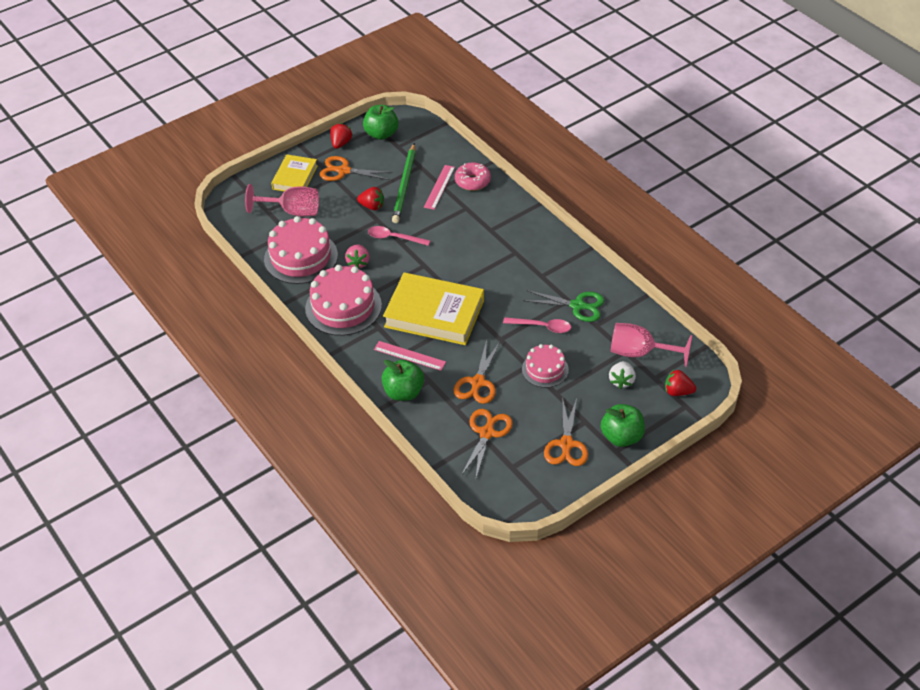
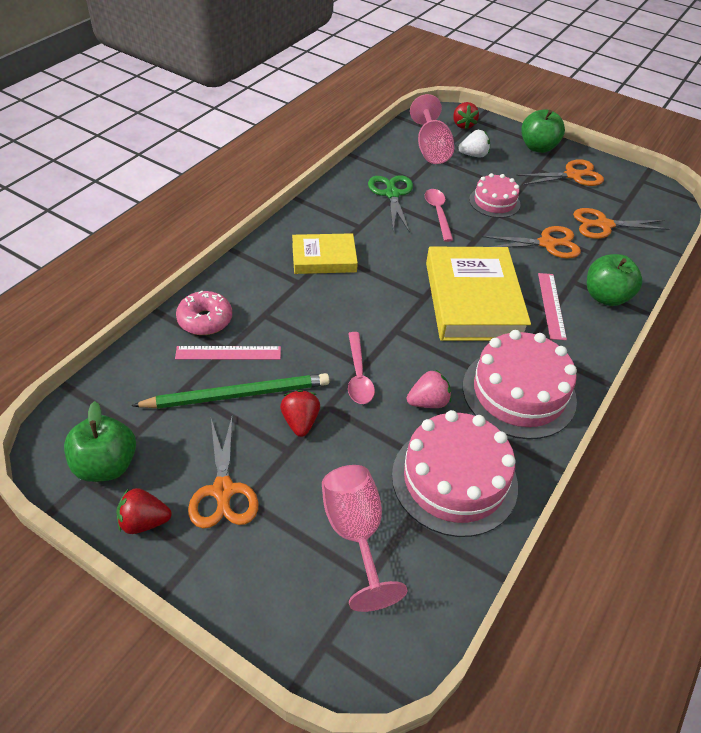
camera: 115 degrees left, 0 degrees up
yellow book [271,154,318,192] -> yellow book moved to [292,233,358,274]

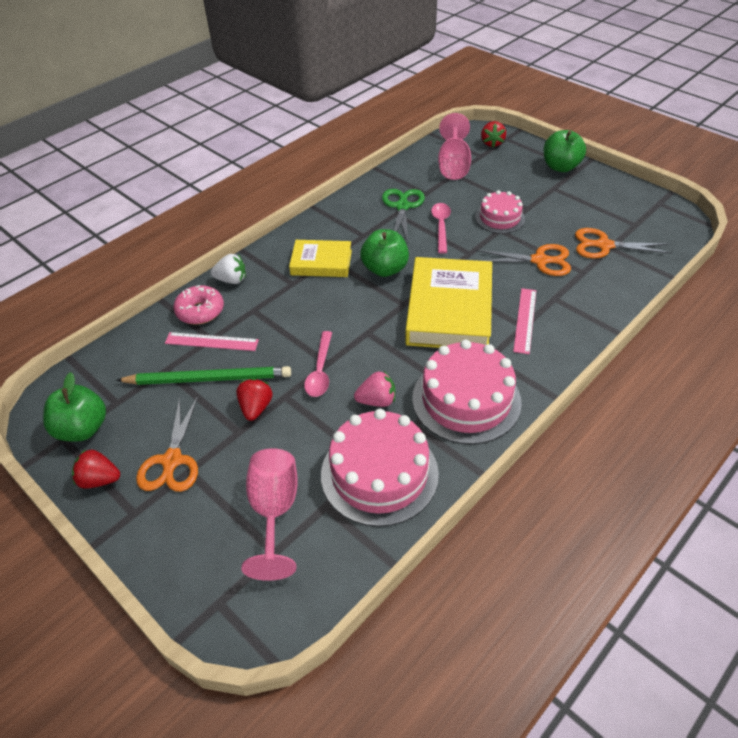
camera: 15 degrees right, 0 degrees up
white strawberry [458,130,490,157] -> white strawberry moved to [210,254,246,284]
orange scissors [516,159,604,186] -> none
green apple [587,254,642,306] -> green apple moved to [360,229,409,277]

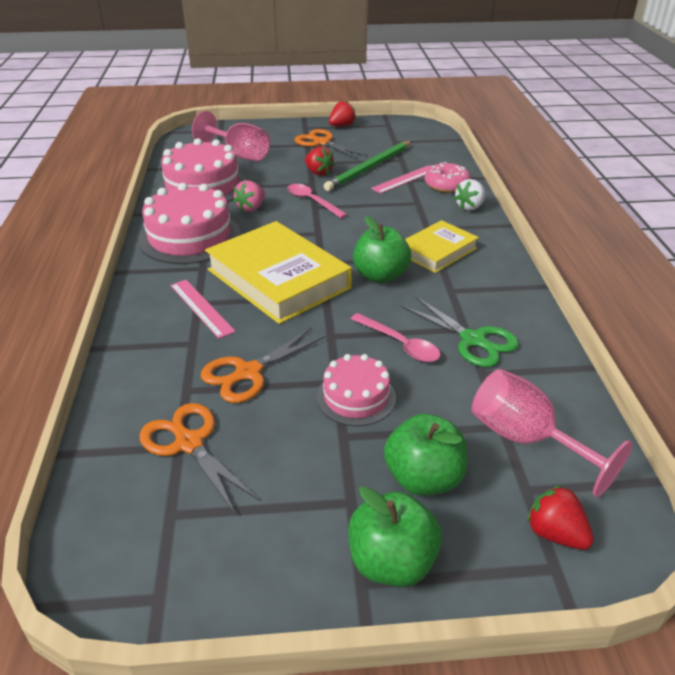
camera: 130 degrees right, 10 degrees down
green apple [43,372,106,442] -> green apple moved to [384,414,467,496]
orange scissors [575,228,672,259] -> orange scissors turned 90 degrees counterclockwise [139,403,260,514]

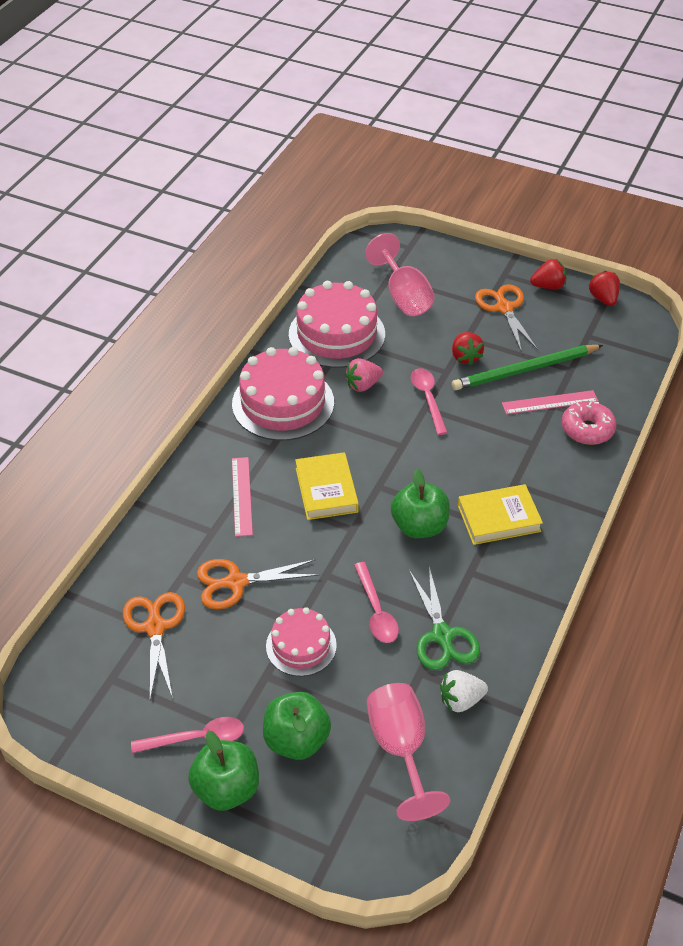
camera: 30 degrees right, 10 degrees up
yellow book [205,221,352,324] -> yellow book [295,452,359,520], size x0.57
white strawberry [454,179,486,211] -> white strawberry moved to [440,670,488,712]
red strawberry [527,485,594,550] -> red strawberry moved to [589,271,620,306]
none -> pink spoon [131,717,244,753]

